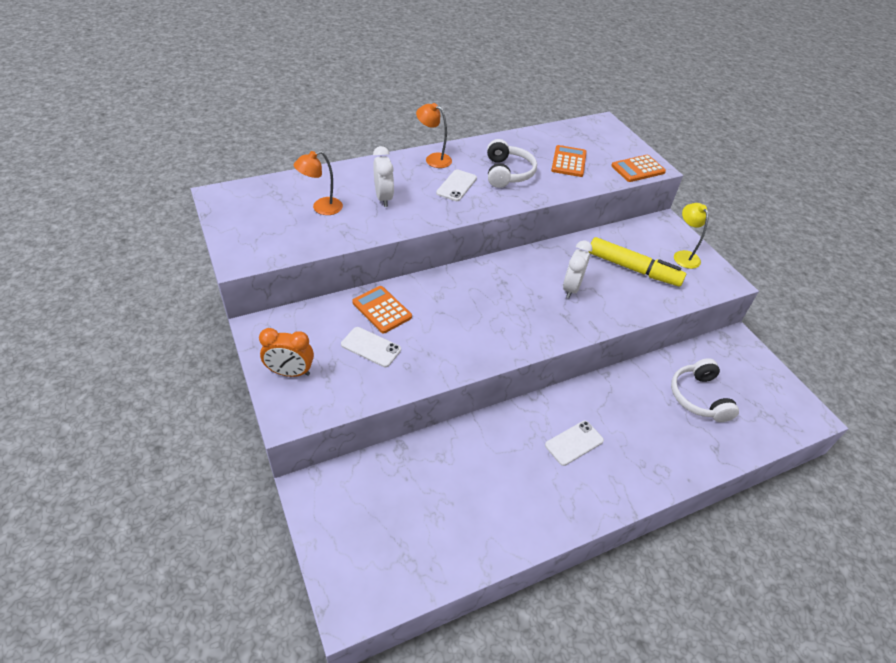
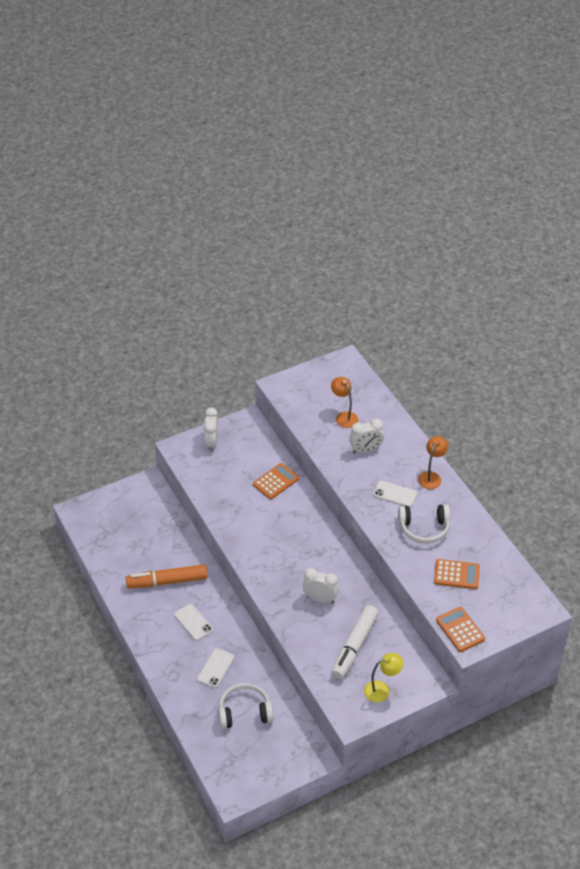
camera: 90 degrees right, 0 degrees up
orange clock [259,328,314,377] -> white clock [204,408,218,452]
white phone [341,327,401,367] -> white phone moved to [197,648,234,688]
yellow marker [588,237,686,287] -> white marker [331,605,378,679]
none -> orange marker [126,564,208,588]

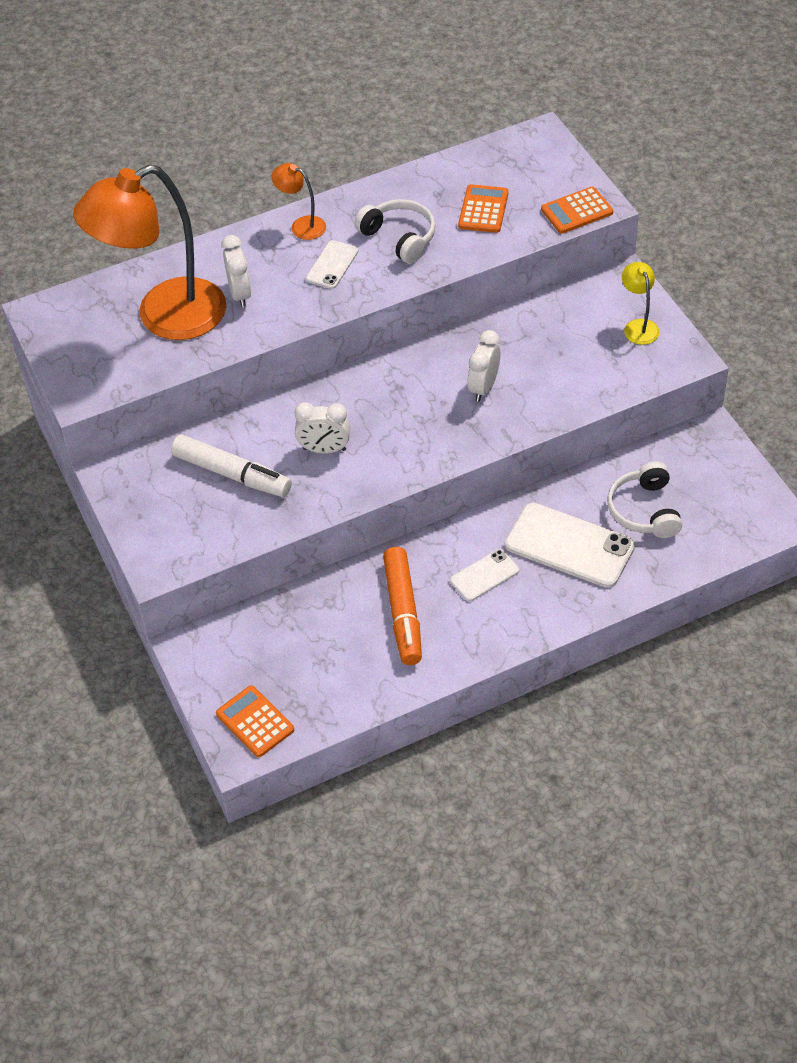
camera: 85 degrees left, 5 degrees up
white phone [197,648,234,688] -> white phone [505,503,635,588], size x1.85
white clock [204,408,218,452] -> white clock moved to [294,402,350,454]
orange calculator [253,463,299,499] -> orange calculator moved to [216,685,294,757]
orange lamp [331,377,358,428] -> orange lamp [73,165,226,340], size x2.42
white marker [331,605,378,679] -> white marker moved to [171,434,292,497]
white headphones [398,504,450,544] -> white headphones turned 45 degrees counterclockwise [354,199,436,263]

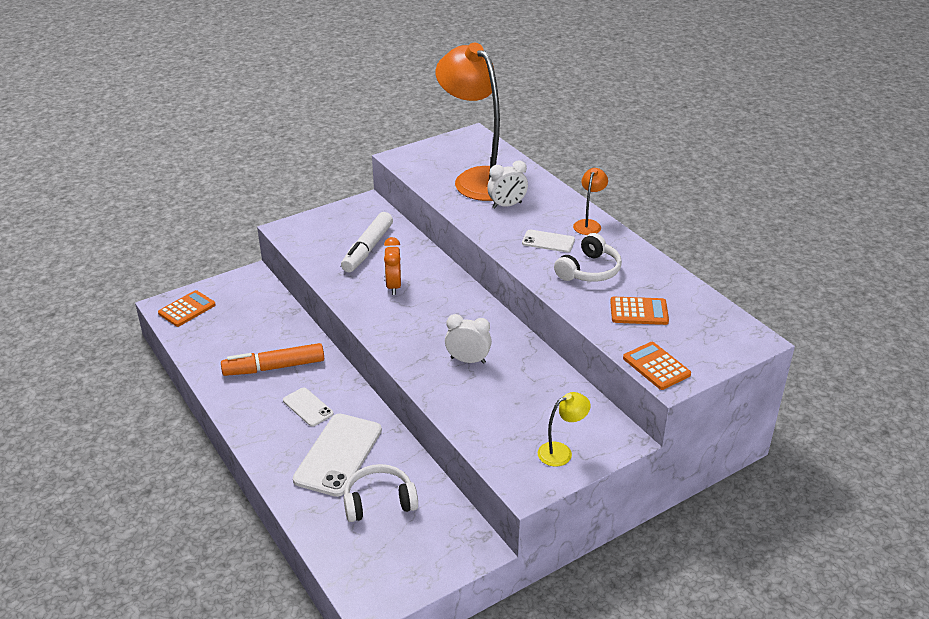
camera: 80 degrees right, 15 degrees down
white clock [294,402,350,454] -> orange clock [384,237,401,295]

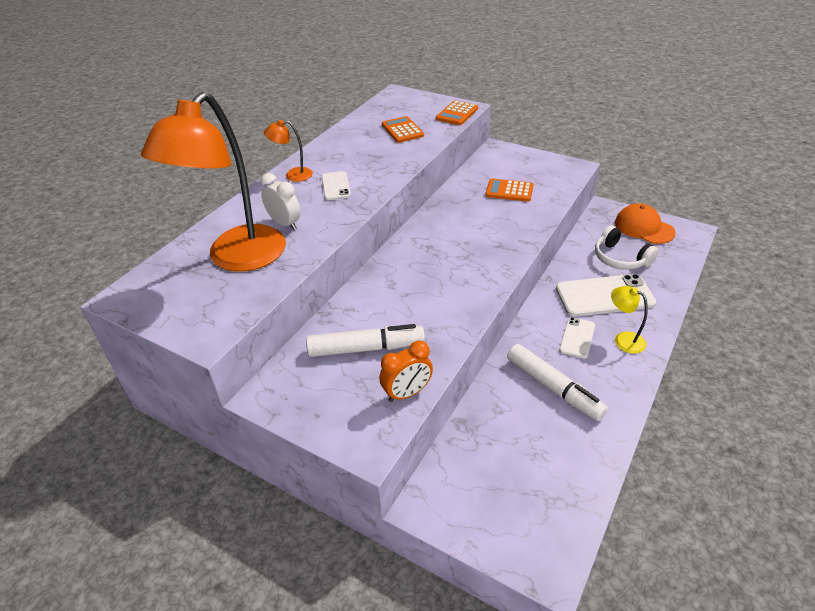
camera: 115 degrees left, 5 degrees up
orange calculator [158,290,216,327] -> orange calculator moved to [485,178,534,202]
orange marker [221,343,324,376] -> white marker [507,344,608,421]
orange clock [384,237,401,295] -> orange clock moved to [380,341,433,402]
white clock [445,314,492,364] -> none
yellow lamp [538,392,591,467] -> yellow lamp moved to [611,286,648,353]
white headphones [554,233,622,282] -> none
none -> orange cap [615,203,676,244]

